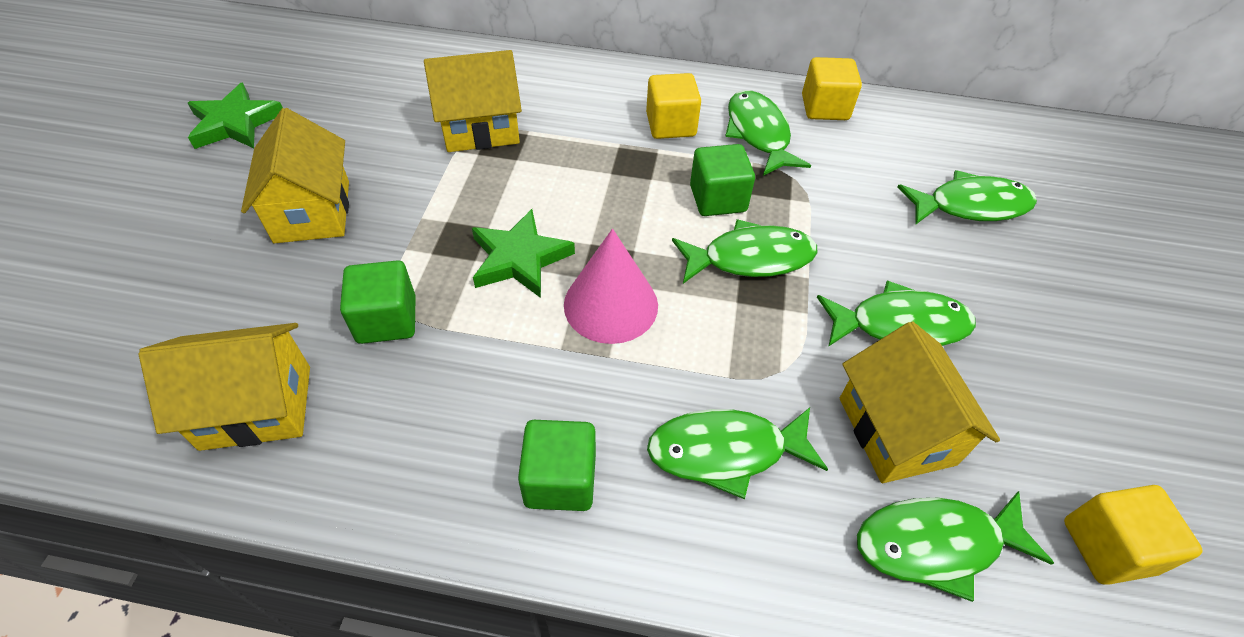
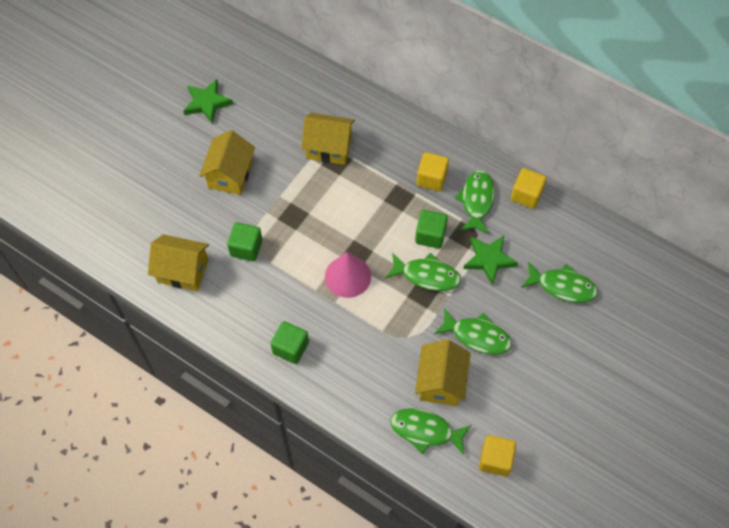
camera: 25 degrees right, 10 degrees up
green star [472,209,575,298] -> green star moved to [463,236,518,285]
green fish [647,407,828,499] -> none

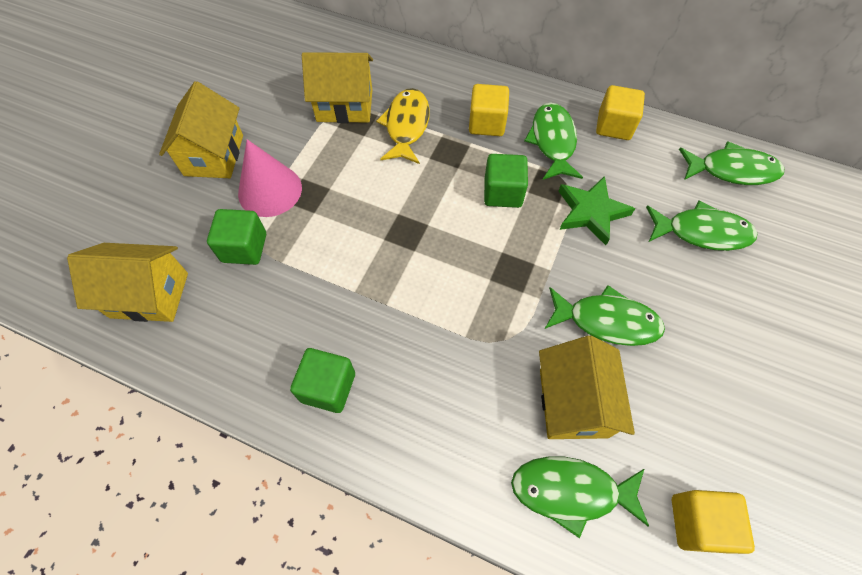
camera: 10 degrees left, 0 degrees up
green star [183,79,233,124] -> none
pink cone [325,252,371,298] -> pink cone moved to [238,139,302,217]
green fish [385,252,461,291] -> green fish moved to [679,141,784,185]
none -> yellow fish [376,88,430,164]

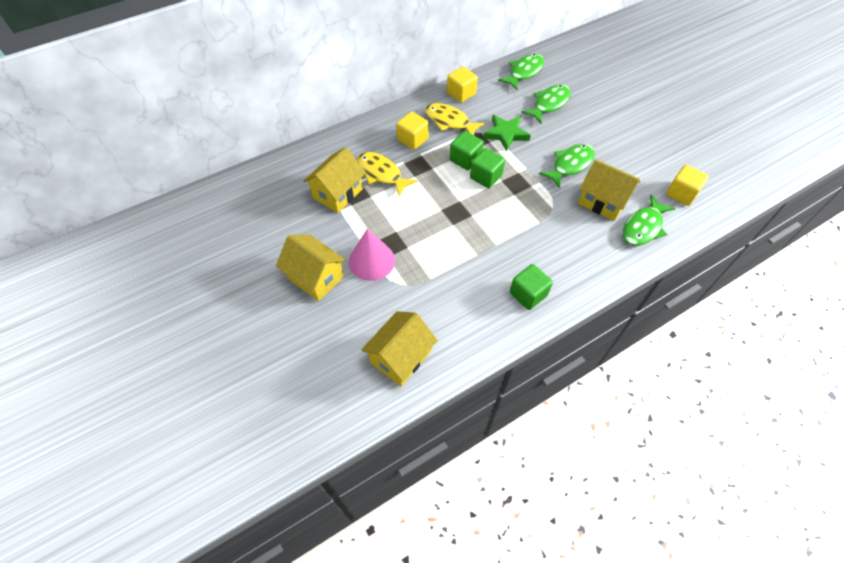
camera: 55 degrees left, 5 degrees down
green cube [207,209,266,265] -> green cube moved to [470,148,505,188]
green fish [524,103,583,180] -> yellow fish [425,103,485,135]

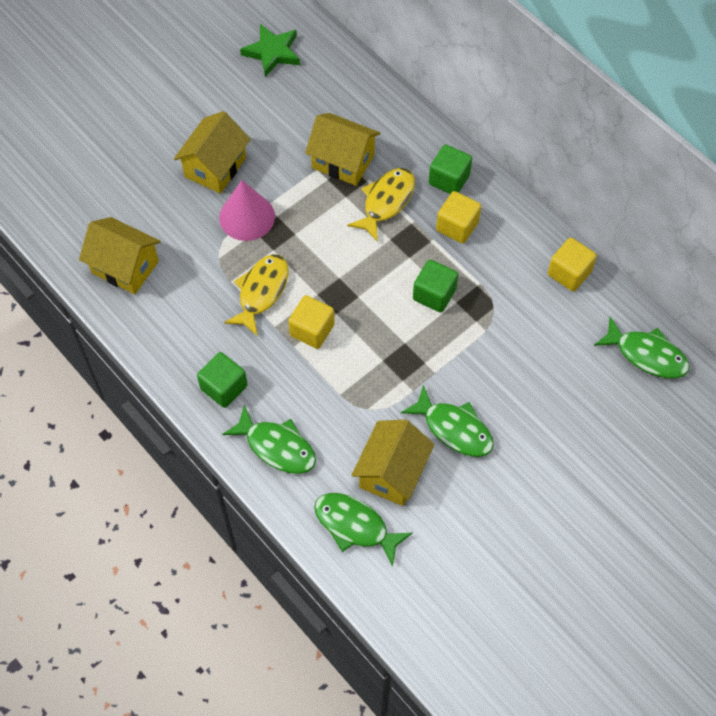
camera: 80 degrees right, 5 degrees up
yellow fish [425,103,485,135] -> yellow fish moved to [224,254,289,336]
green cube [470,148,505,188] -> green cube moved to [429,145,472,194]
green star [483,115,531,152] -> green star moved to [240,24,300,77]
green fish [521,85,571,123] -> green fish moved to [222,405,316,474]
yellow cube [666,165,709,206] -> yellow cube moved to [288,295,335,349]

